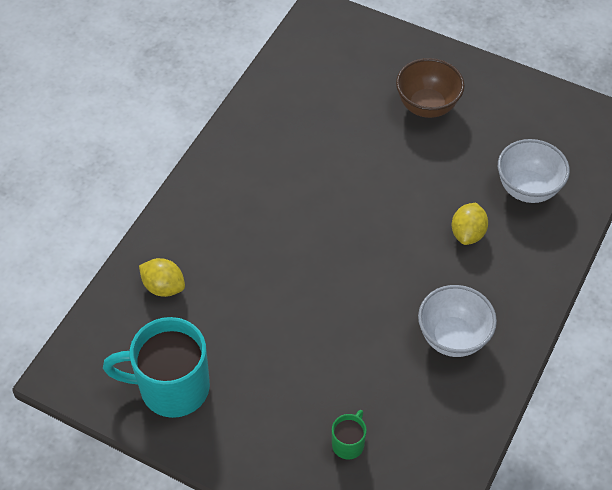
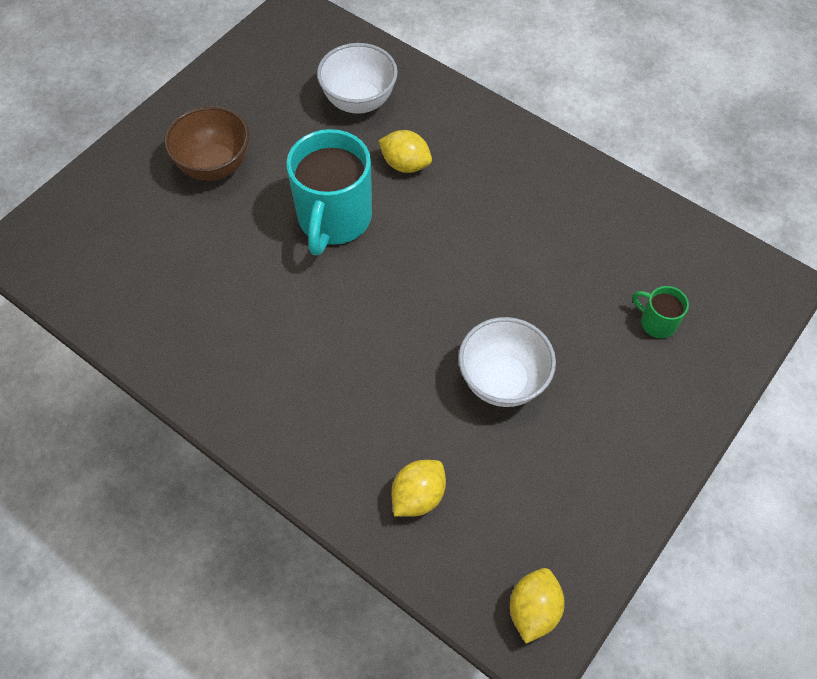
camera: 80 degrees left, 5 degrees up
turquoise mug [103,317,210,418] -> turquoise mug moved to [286,129,372,256]
white bowl [418,285,497,357] -> white bowl moved to [458,317,556,407]
none -> yellow lemon [510,568,565,644]

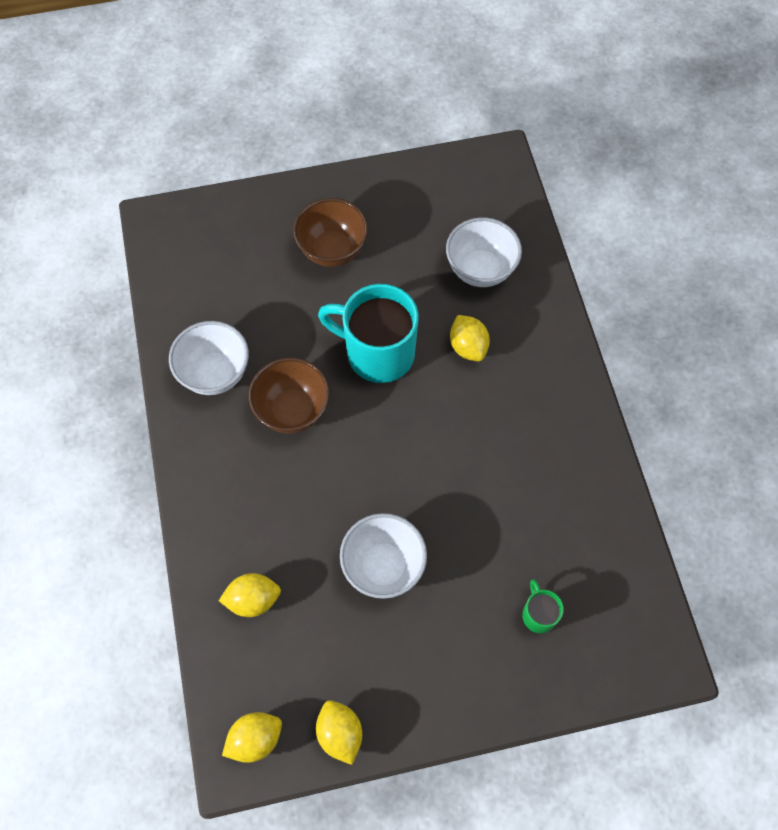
camera: 40 degrees right, 5 degrees up
turquoise mug [286,129,372,256] -> turquoise mug turned 60 degrees clockwise [318,284,419,383]
none -> white bowl [169,321,249,395]
none -> brown bowl [248,358,330,434]
none -> yellow lemon [316,700,362,765]

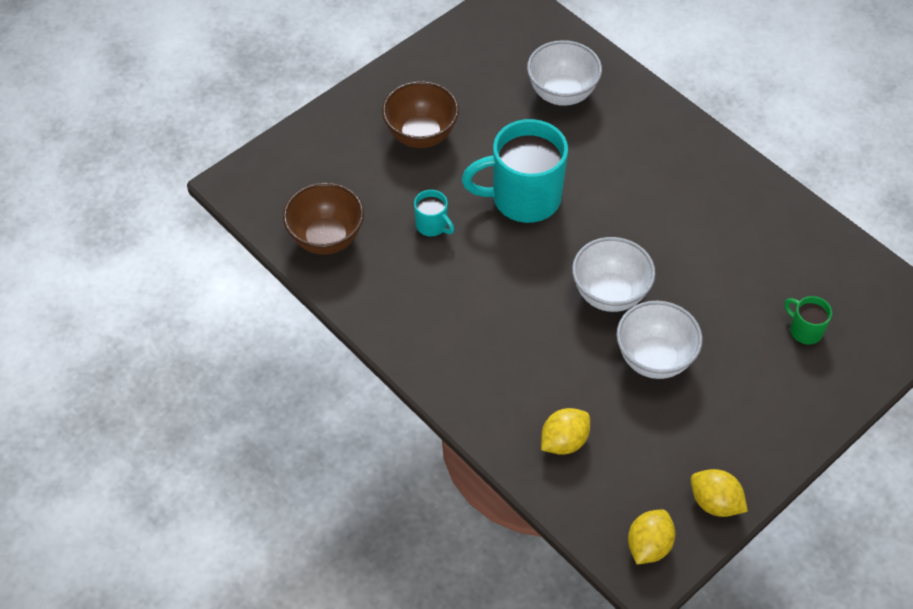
camera: 30 degrees left, 10 degrees down
white bowl [169,321,249,395] -> white bowl moved to [572,237,655,312]
brown bowl [248,358,330,434] -> brown bowl moved to [283,183,364,255]
yellow lemon [450,315,490,361] -> none
none -> turquoise mug [414,190,454,236]

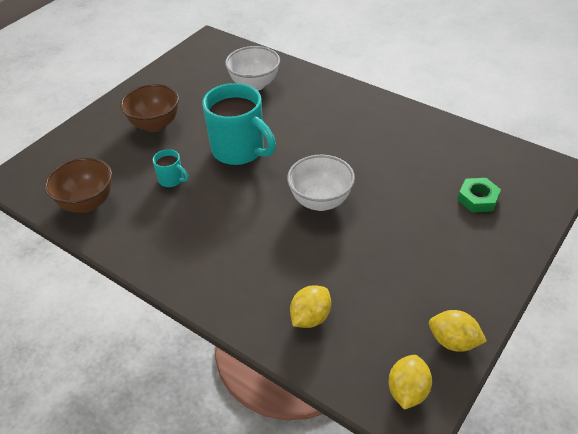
camera: 10 degrees left, 10 degrees down
turquoise mug [462,119,568,223] -> turquoise mug turned 120 degrees counterclockwise [203,83,276,165]
white bowl [617,301,703,379] -> none
green mug [784,296,832,345] -> green nut [458,178,501,212]

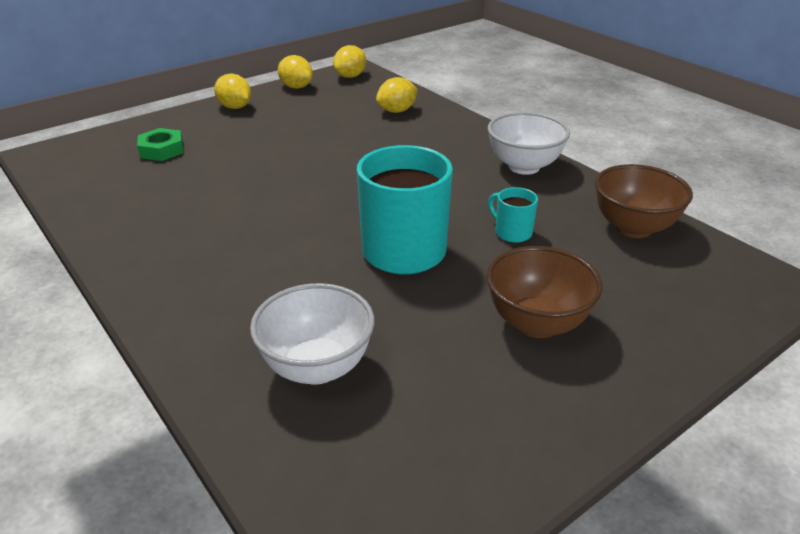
camera: 165 degrees left, 10 degrees down
white bowl [287,155,355,211] -> white bowl moved to [488,112,570,175]
none -> yellow lemon [214,74,251,109]

